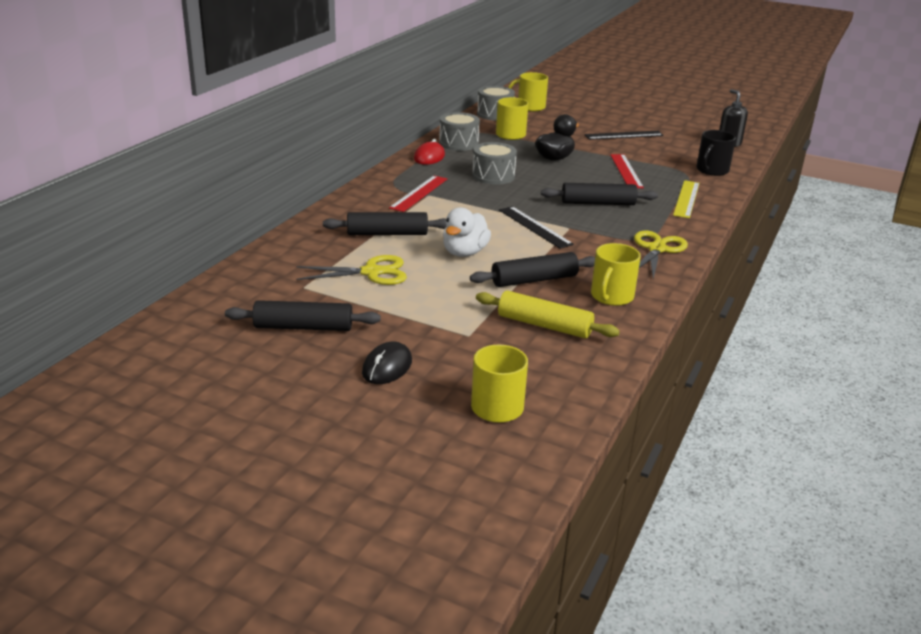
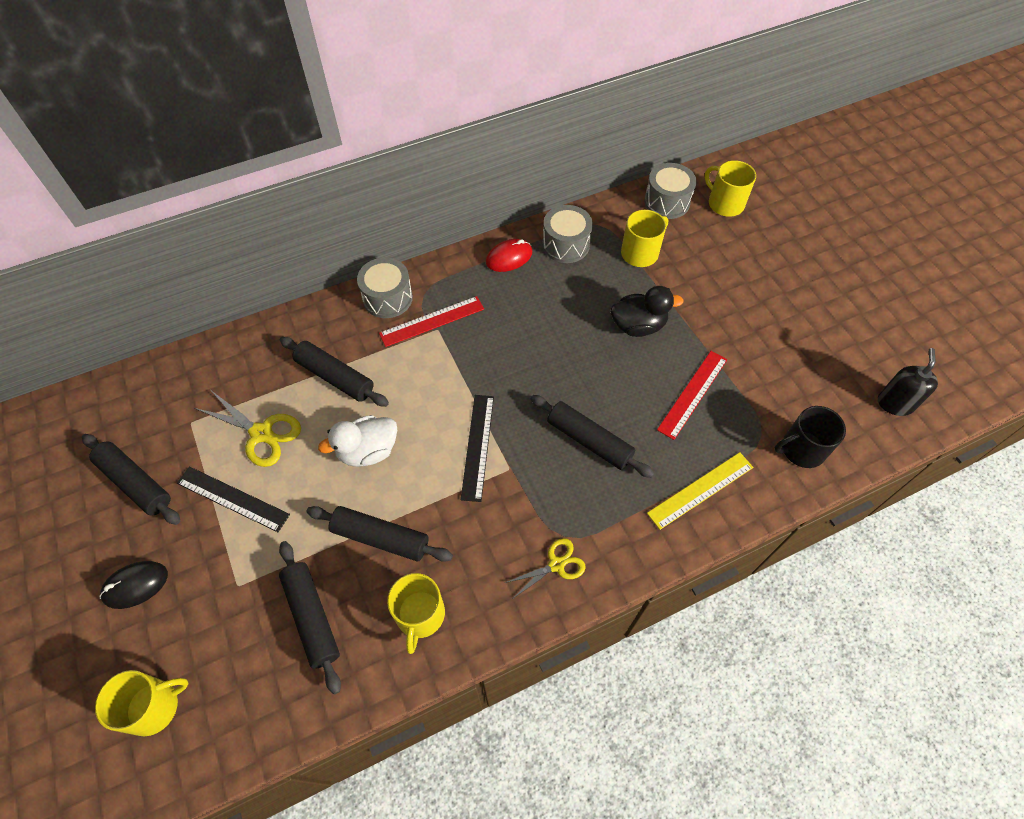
camera: 40 degrees right, 30 degrees up
grey drum [472,142,517,185] -> grey drum moved to [357,258,413,318]
yellow rolling pin [476,291,620,339] -> black rolling pin [279,541,341,694]
black ruler [584,131,664,140] -> black ruler moved to [177,467,290,532]
yellow mug [591,243,641,306] -> yellow mug turned 60 degrees counterclockwise [387,573,445,654]
yellow scissors [634,231,688,279] -> yellow scissors [505,538,586,598], size x0.65

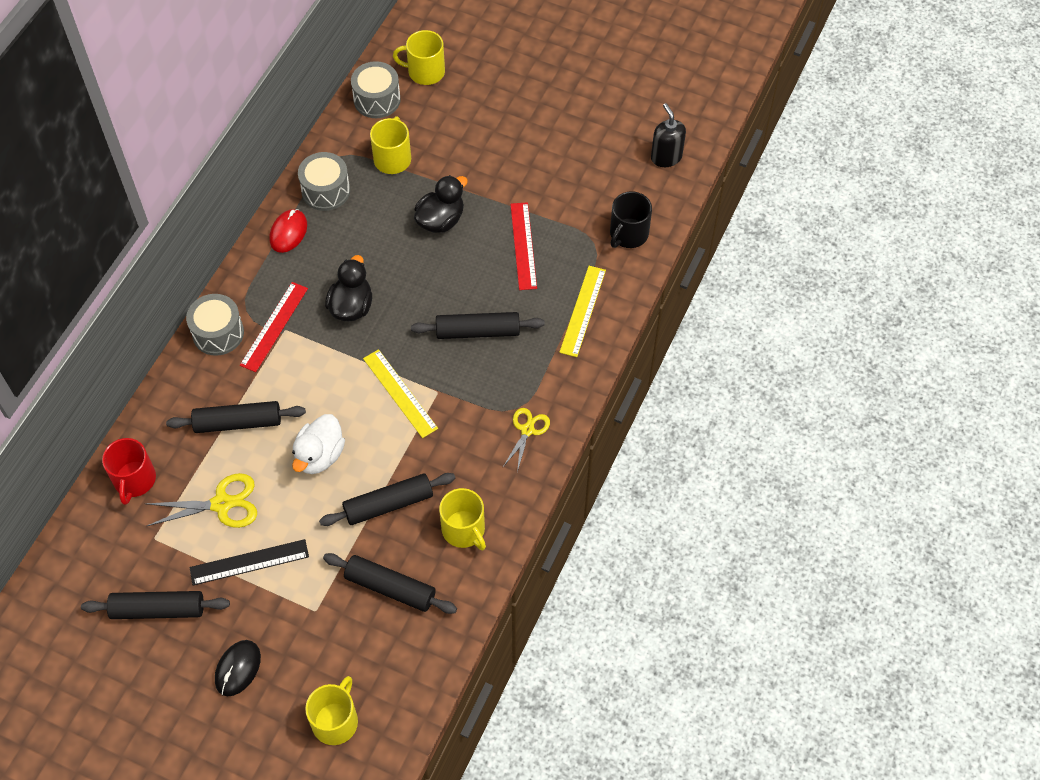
camera: 40 degrees left, 0 degrees up
black ruler [461,395,494,502] -> yellow ruler [363,349,438,438]
none -> red mug [102,438,156,505]
none -> black duck [325,255,372,321]

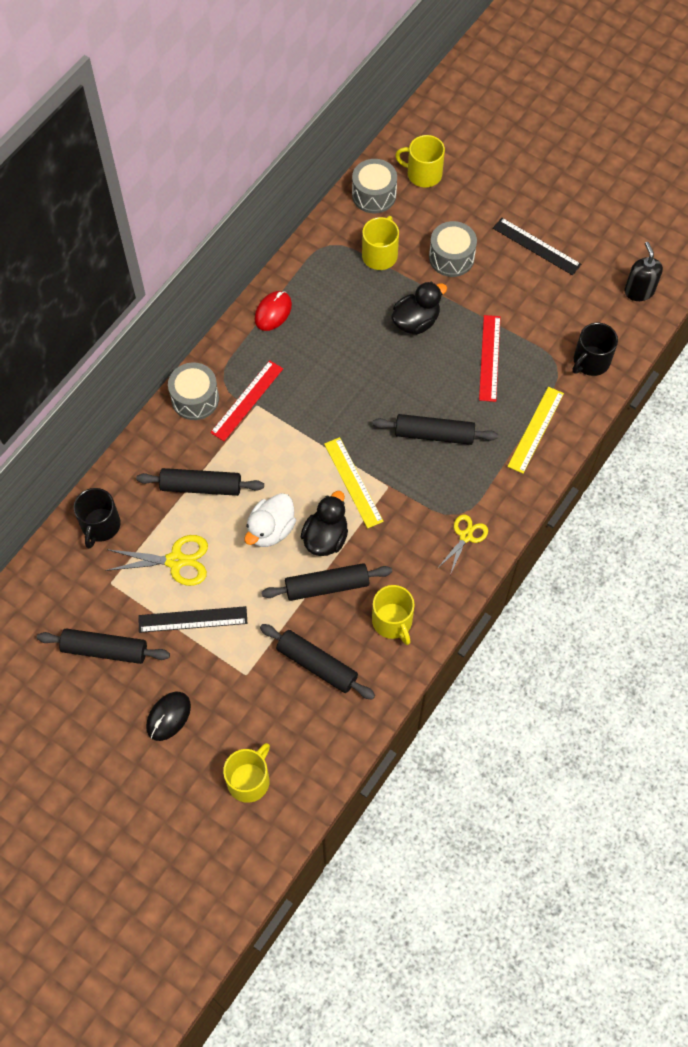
camera: 10 degrees right, 5 degrees up
red mug [102,438,156,505] -> black mug [74,488,121,549]
grey drum [298,152,350,211] -> grey drum moved to [429,221,477,277]
black duck [325,255,372,321] -> black duck moved to [301,491,348,556]
none -> black ruler [493,218,581,275]

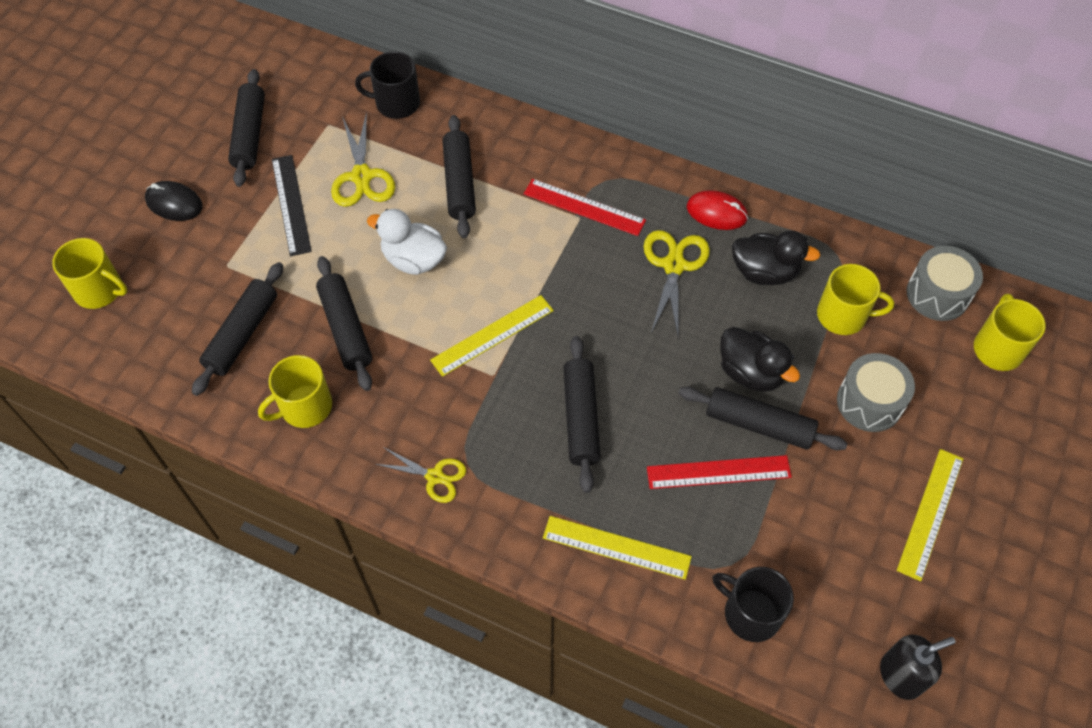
camera: 80 degrees right, 5 degrees down
grey drum [168,363,219,420] -> none
black duck [301,491,348,556] -> black duck moved to [732,230,821,285]
black ruler [493,218,581,275] -> yellow ruler [897,449,963,581]
none -> yellow scissors [644,230,710,339]
none -> black rolling pin [678,387,848,450]

